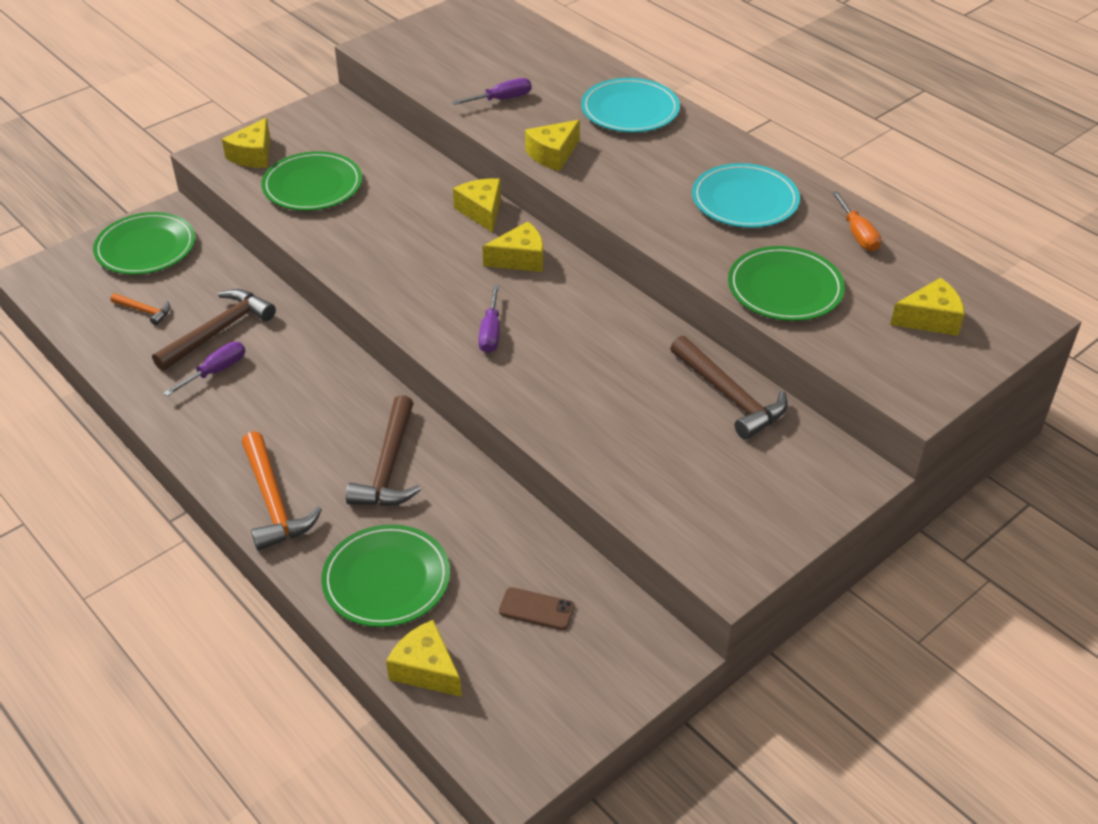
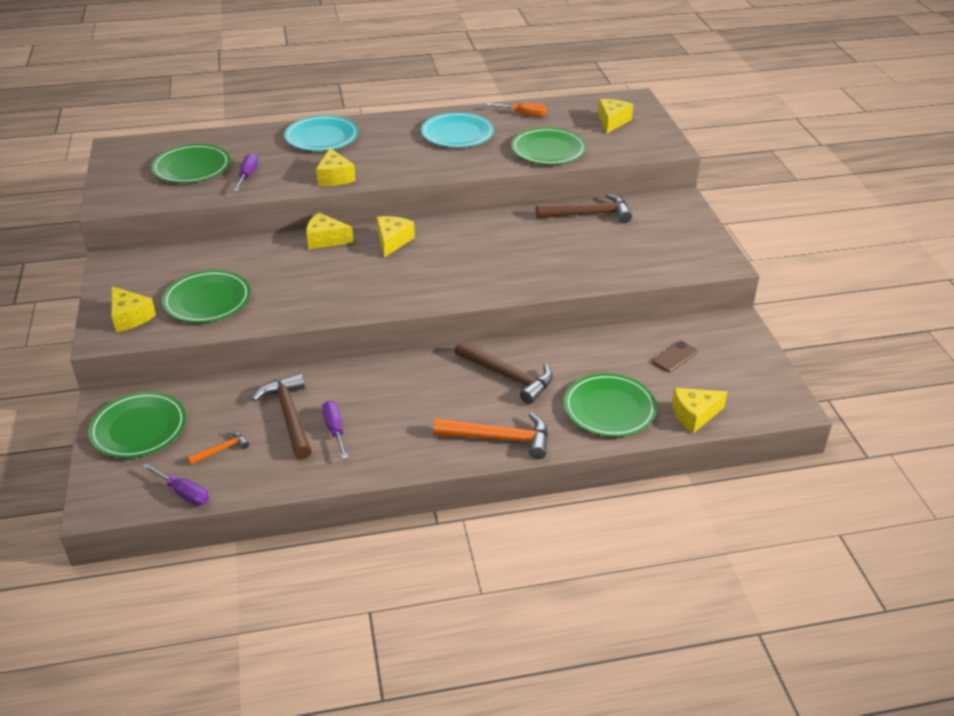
camera: 60 degrees left, 5 degrees down
purple screwdriver [478,285,500,353] -> purple screwdriver moved to [142,463,209,506]
none -> green plate [151,144,230,183]

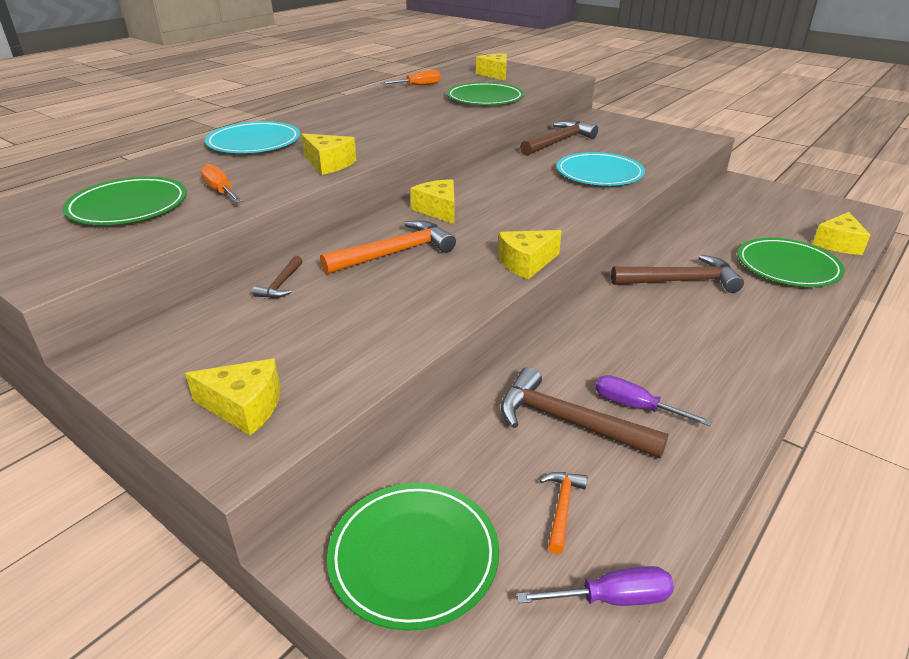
camera: 40 degrees left, 5 degrees down
green plate [162,270,251,323] -> none
purple screwdriver [233,153,258,191] -> orange screwdriver [201,164,243,203]
yellow cheese [306,213,354,249] -> yellow cheese moved to [498,230,562,279]
turquoise plate [421,112,494,148] -> turquoise plate moved to [557,152,645,186]
orange hammer [433,413,548,459] -> orange hammer moved to [320,220,456,275]
brown phone [652,341,697,372] -> none
none -> brown hammer [252,256,302,298]

